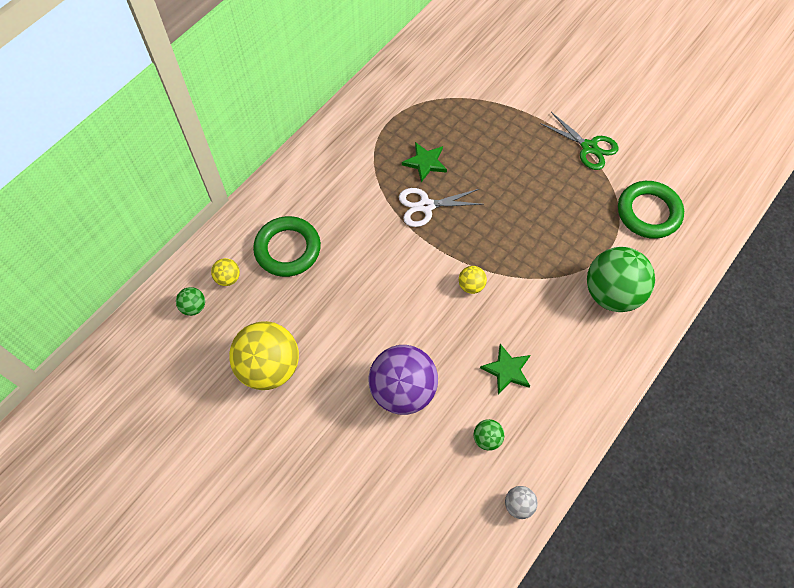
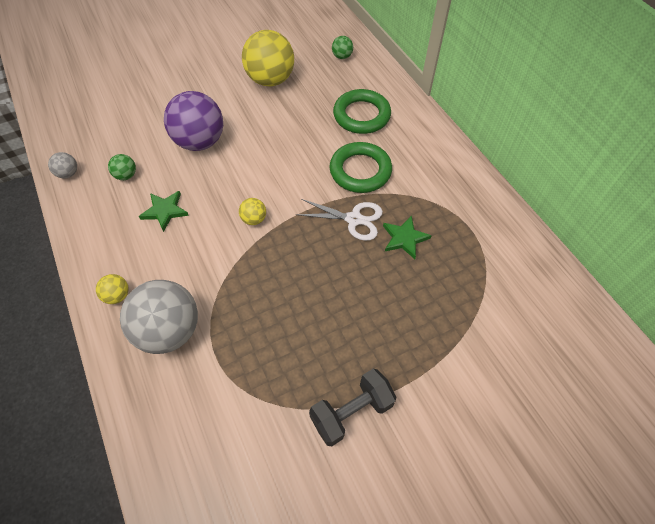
camera: 115 degrees right, 5 degrees down
yellow ball [211,258,240,286] -> yellow ball moved to [96,274,129,304]
white scissors [399,188,483,227] -> white scissors turned 90 degrees clockwise [296,199,383,241]
green scissors [540,112,619,170] -> black dumbbell [309,369,397,446]
green ball [587,247,655,312] -> grey ball [120,280,198,354]
green ring [618,181,684,239] -> green ring moved to [330,142,392,193]

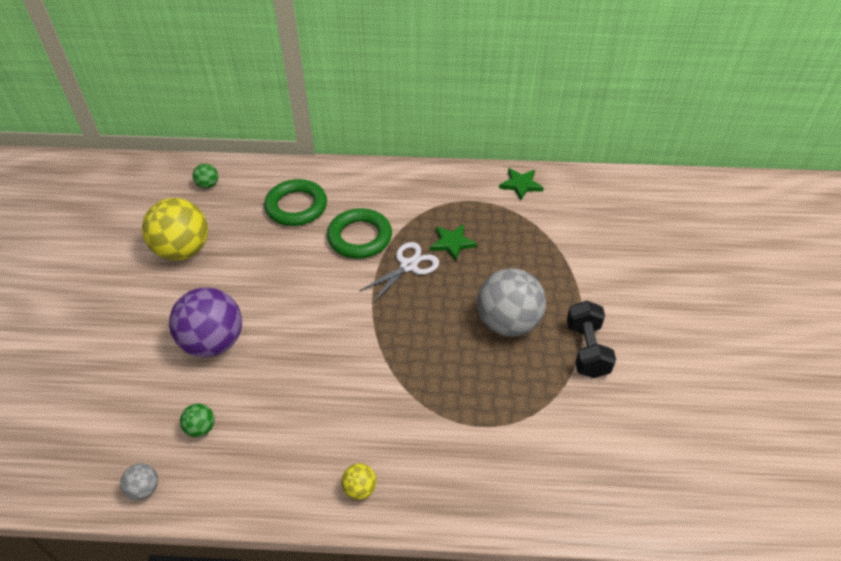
camera: 60 degrees left, 10 degrees down
grey ball [120,280,198,354] -> grey ball moved to [477,268,546,337]
green star [139,191,189,232] -> green star moved to [499,168,544,200]
yellow ball [239,198,266,225] -> none

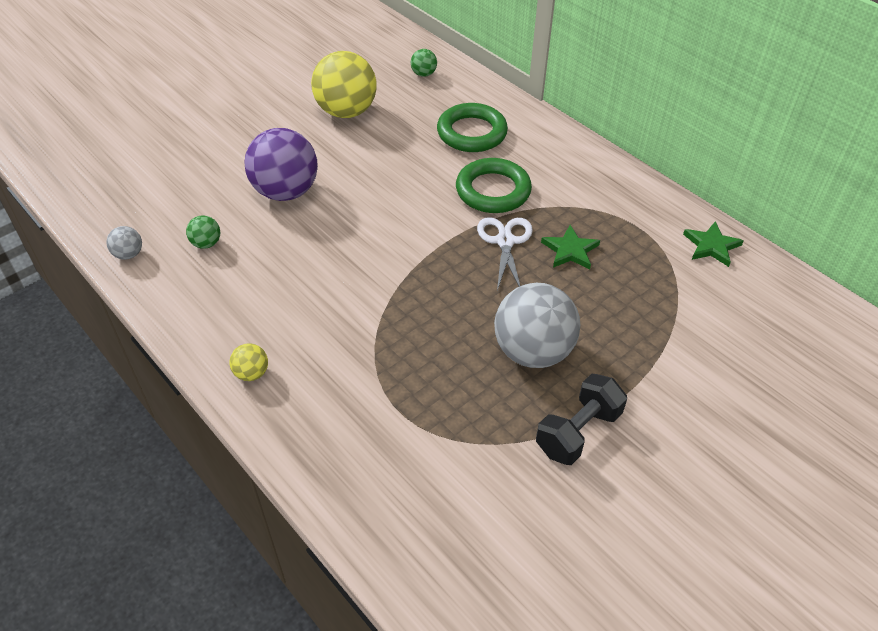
camera: 45 degrees right, 0 degrees up
white scissors [359,242,439,303] -> white scissors turned 90 degrees counterclockwise [477,217,533,290]

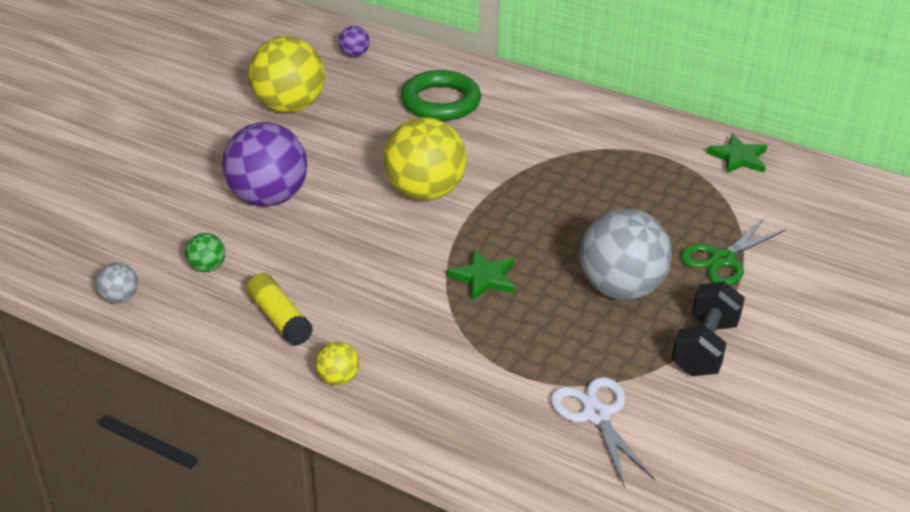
camera: 20 degrees left, 10 degrees down
green ball [411,49,437,77] -> purple ball [339,26,370,57]
green ring [456,158,532,213] -> none
white scissors [477,217,533,290] -> white scissors moved to [551,377,656,488]
green star [541,225,600,269] -> green star moved to [448,249,515,301]
none -> yellow glue stick [246,273,313,346]
none -> yellow ball [383,117,466,201]
none -> green scissors [680,218,786,285]

